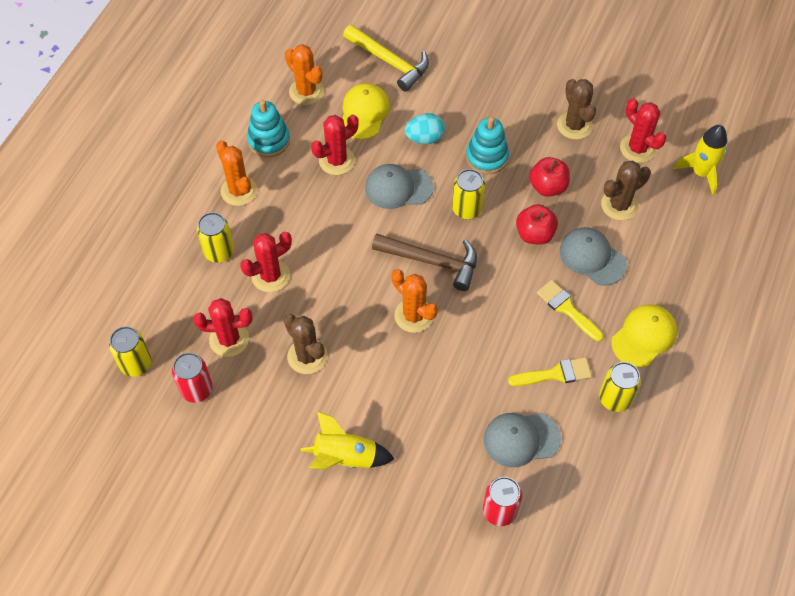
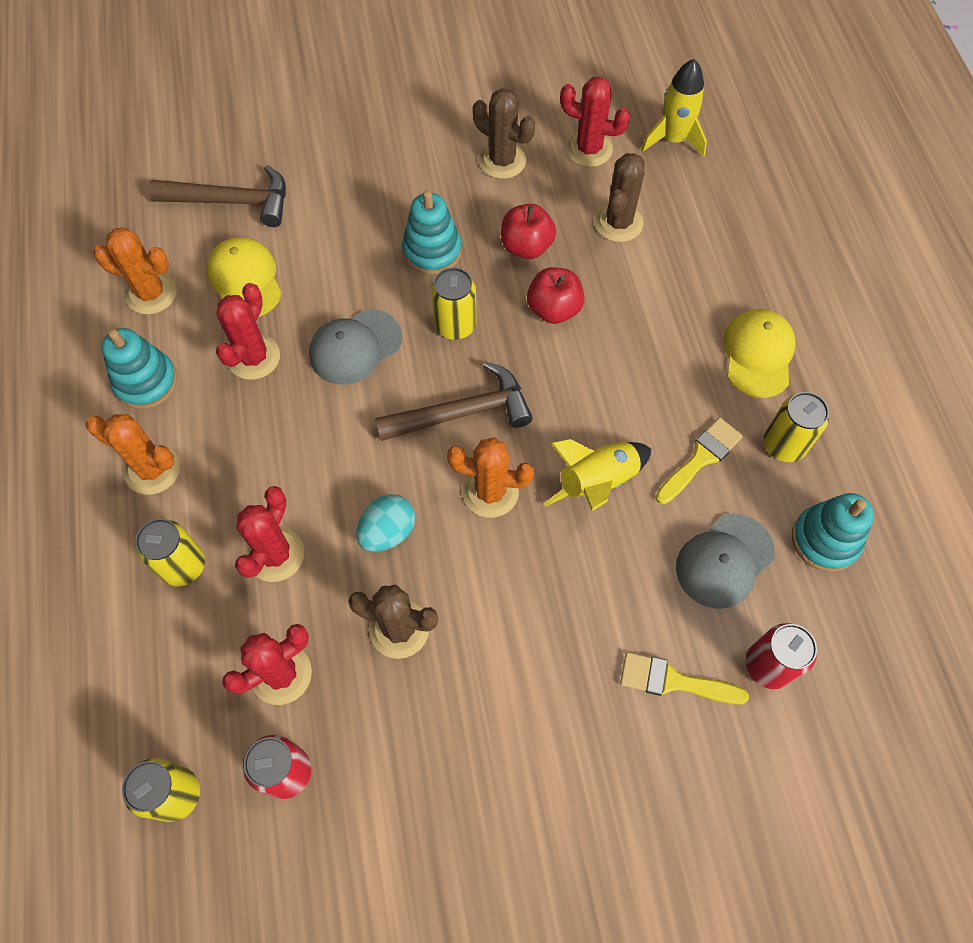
camera: 35 degrees left, 5 degrees up
yellow rocket [300,411,394,469] -> yellow rocket moved to [543,439,651,511]
yellow hammer [343,25,429,92] -> brown hammer [148,165,286,227]
turquoise egg [405,113,445,144] -> turquoise egg moved to [356,494,415,552]
yellow brush [537,280,604,341] -> yellow brush moved to [620,652,749,704]
grey cap [560,227,627,286] -> none
none -> turquoise stacking toy [792,493,874,572]

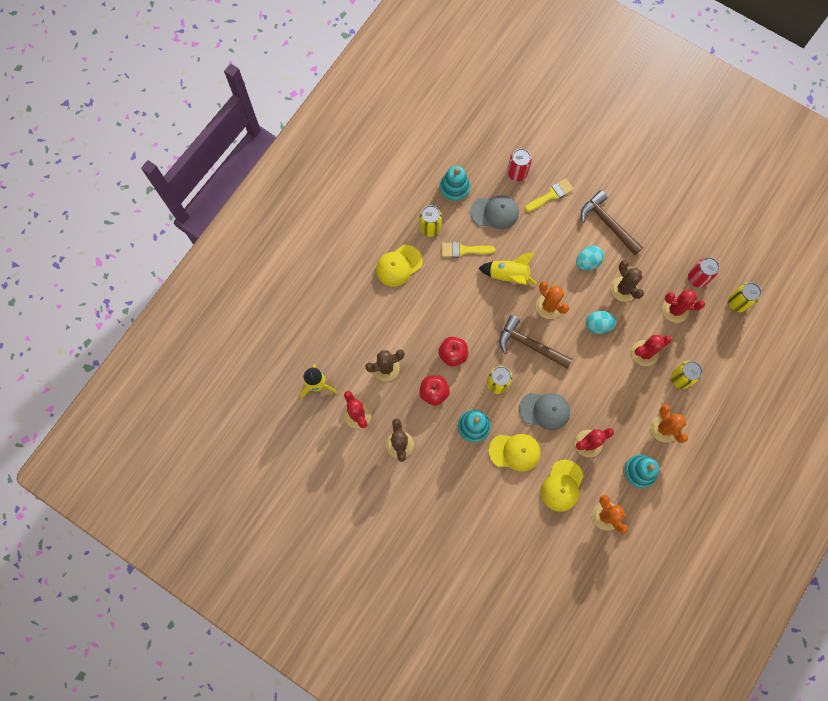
camera: 135 degrees left, 10 degrees up
brown hammer [148,165,286,227] -> brown hammer moved to [581,190,643,255]
yellow brush [620,652,749,704] -> yellow brush turned 90 degrees counterclockwise [525,178,574,212]
none -> yellow cap [489,434,541,472]
none -> turquoise egg [576,246,604,270]

